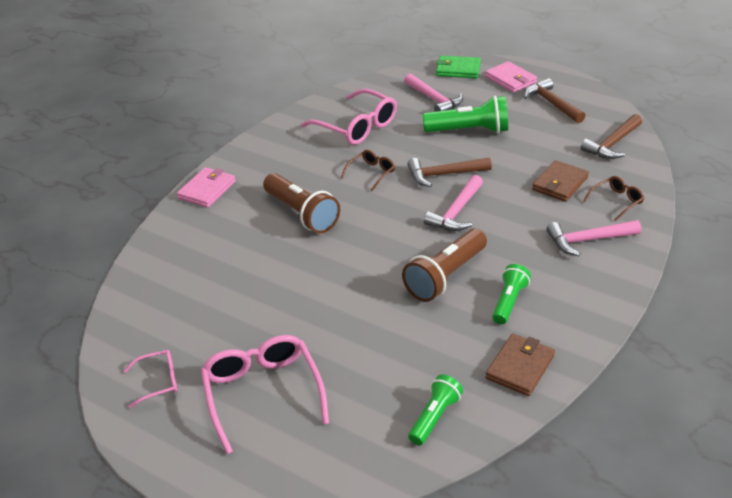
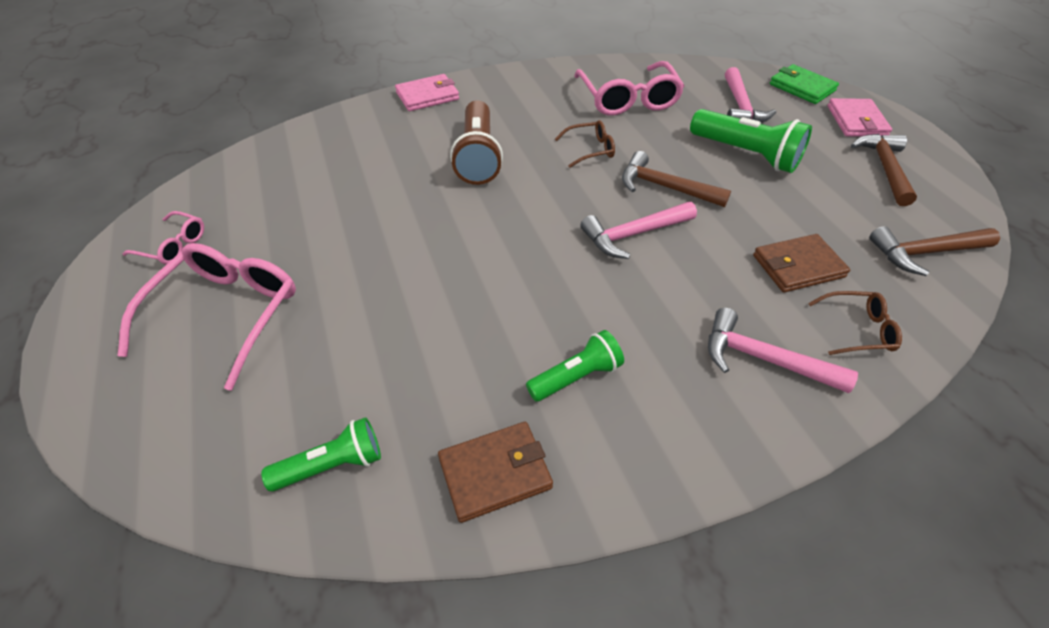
camera: 35 degrees right, 10 degrees up
brown flashlight [402,229,487,302] -> none

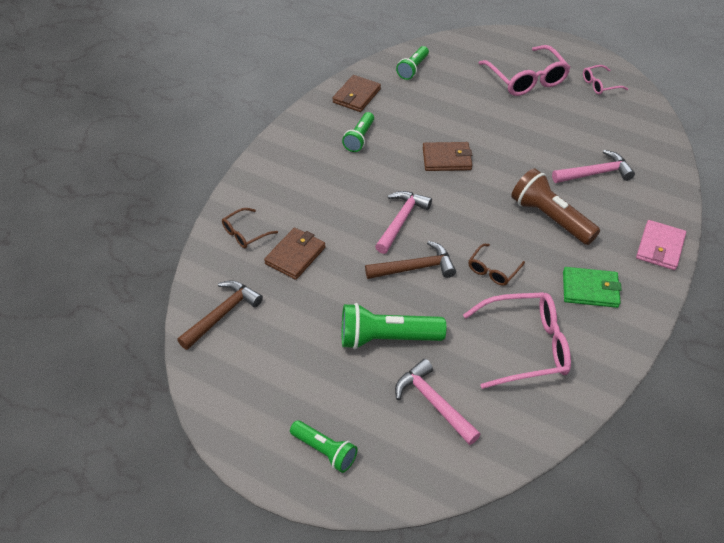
camera: 140 degrees right, 0 degrees up
pink glasses [574,61,685,116] -> pink glasses turned 135 degrees clockwise [463,292,571,389]
pink hammer [708,308,858,393] -> pink hammer moved to [552,150,635,183]
green wallet [770,64,839,104] -> green wallet moved to [563,267,622,308]
pink wallet [827,98,892,137] -> green flashlight [290,420,358,473]
brown hammer [851,134,917,206] -> none
none -> brown wallet [423,142,472,171]

